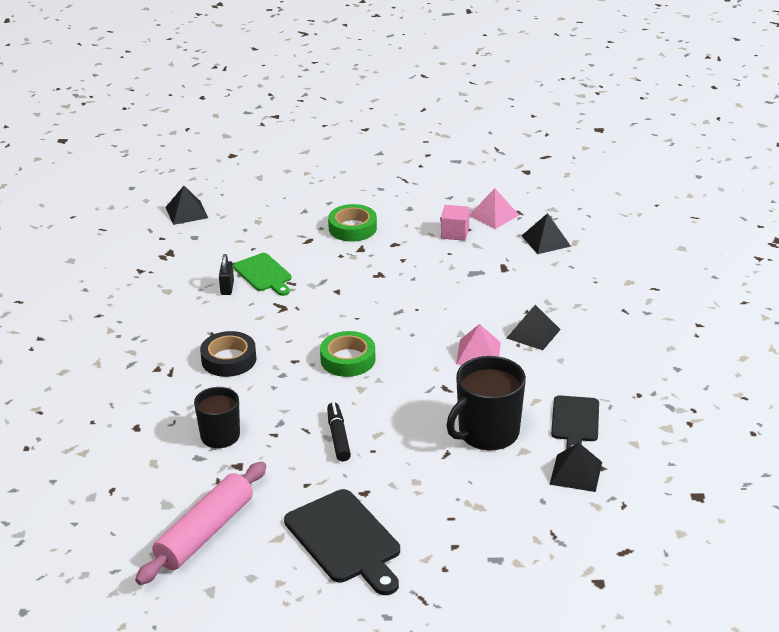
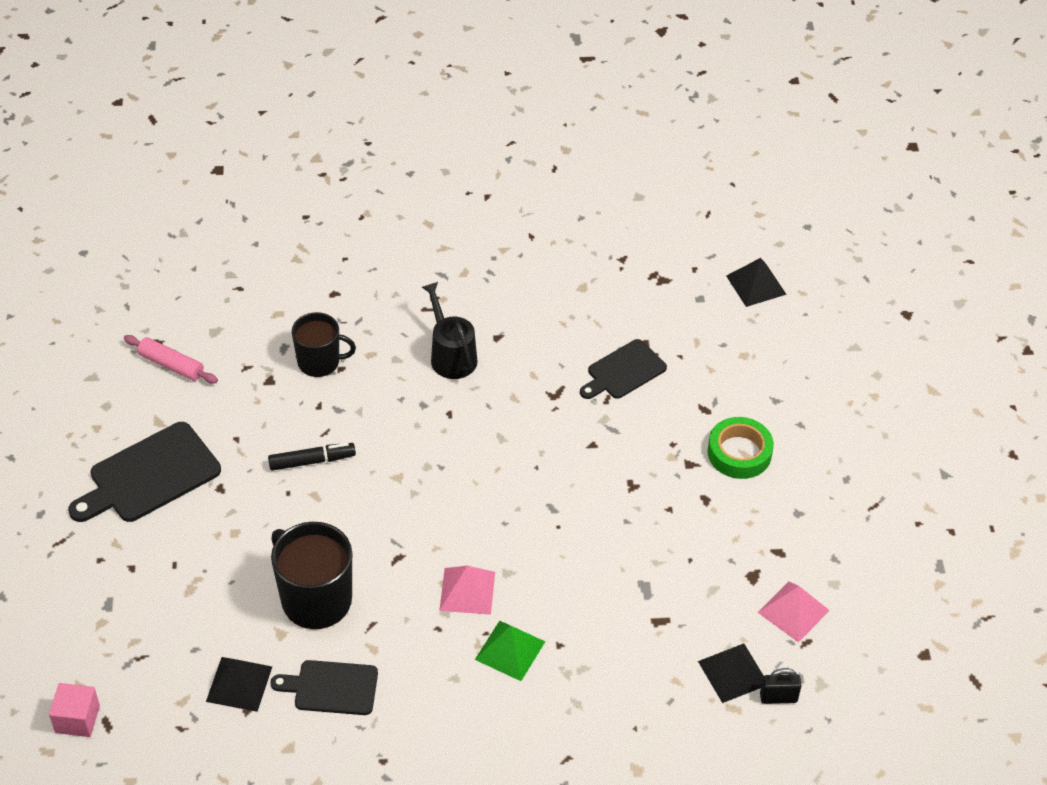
camera: 85 degrees right, 15 degrees up
pink rolling pin [135,461,266,585] -> pink rolling pin [124,335,218,384], size x0.58
black tape [200,331,256,377] -> black watering can [422,282,478,379]
black padlock [219,254,234,295] -> black padlock moved to [760,668,802,704]
green cutting board [233,253,292,296] -> black cutting board [580,339,667,399]
green tape [320,331,375,377] -> none
pink cube [441,205,470,241] -> pink cube moved to [49,683,100,737]
black pyramid [506,305,561,350] -> green pyramid [475,621,545,681]

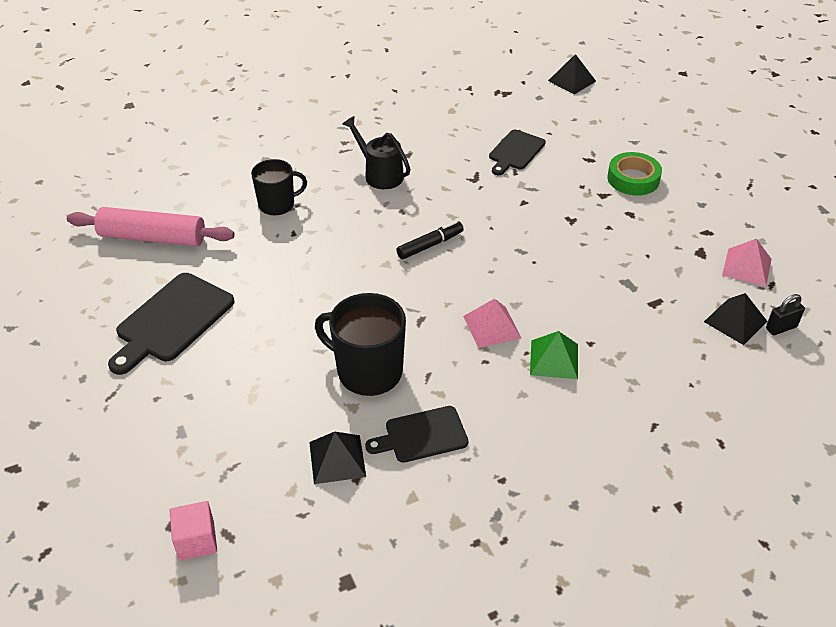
camera: 20 degrees left, 5 degrees down
pink rolling pin [124,335,218,384] -> pink rolling pin [67,207,234,246], size x1.71
black marker [268,443,356,471] -> black marker moved to [396,221,464,259]

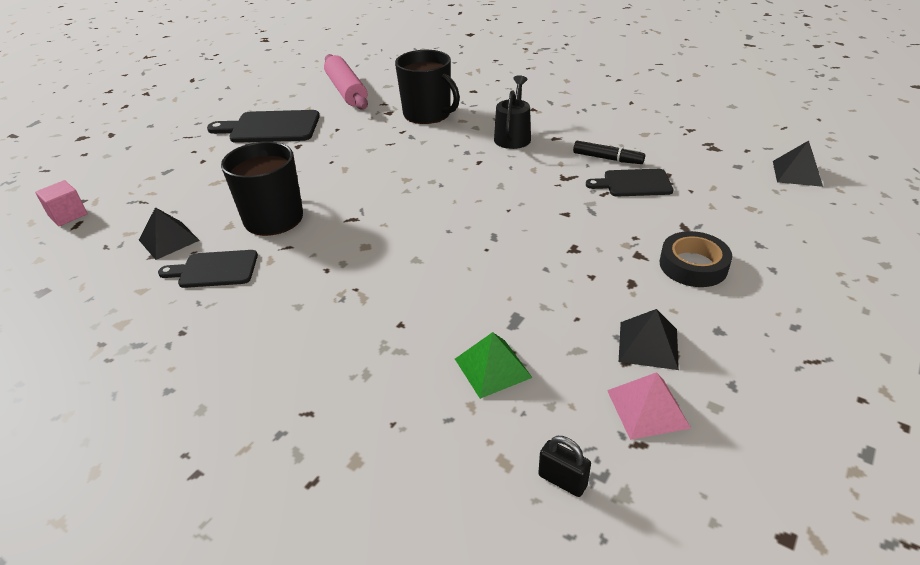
camera: 60 degrees right, 5 degrees down
black mug [251,159,307,215] -> black mug [395,50,460,124], size x1.53
black cutting board [365,406,469,463] -> black cutting board turned 45 degrees counterclockwise [158,250,258,288]
black marker [396,221,464,259] -> black marker moved to [573,141,645,164]
pink pyramid [463,299,521,348] -> none
green pyramid [530,331,578,379] -> green pyramid moved to [455,332,533,399]
green tape [607,152,662,195] -> black tape [660,231,732,287]
black pyramid [704,293,767,345] -> black pyramid moved to [619,309,679,370]

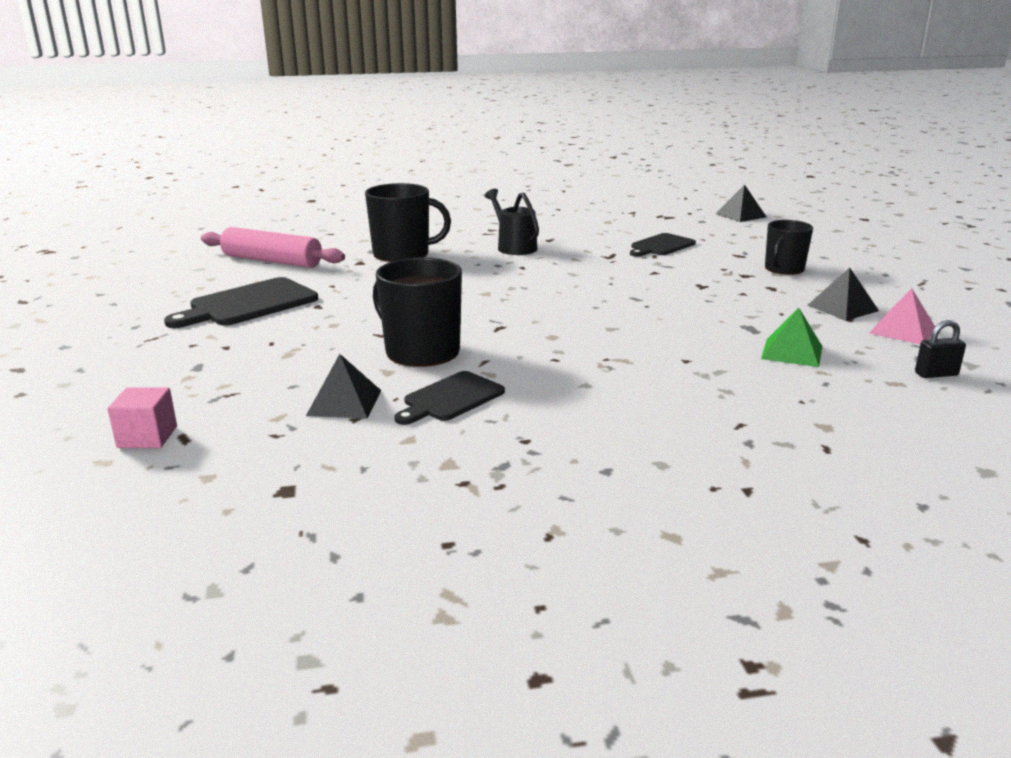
camera: 45 degrees left, 15 degrees down
black marker [573,141,645,164] -> none
black tape [660,231,732,287] -> black mug [765,220,813,275]

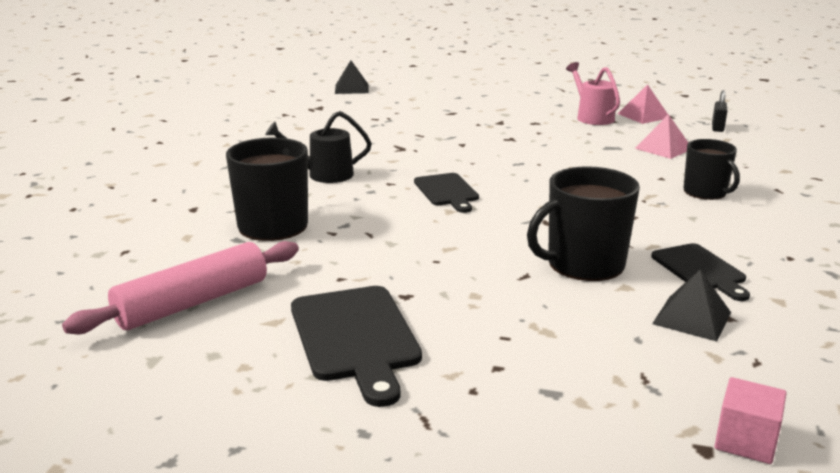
camera: 65 degrees left, 0 degrees up
black cutting board [630,233,696,257] -> black cutting board moved to [414,173,479,213]
green pyramid [761,308,822,367] -> pink pyramid [635,114,688,159]
black mug [765,220,813,275] -> black mug moved to [684,139,740,200]
black pyramid [807,268,879,321] -> pink watering can [566,62,620,125]

